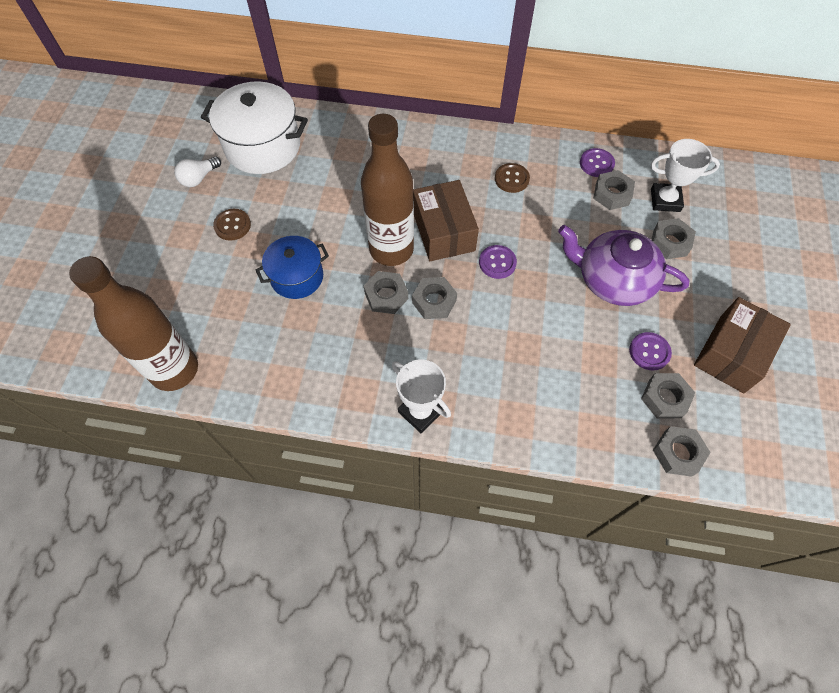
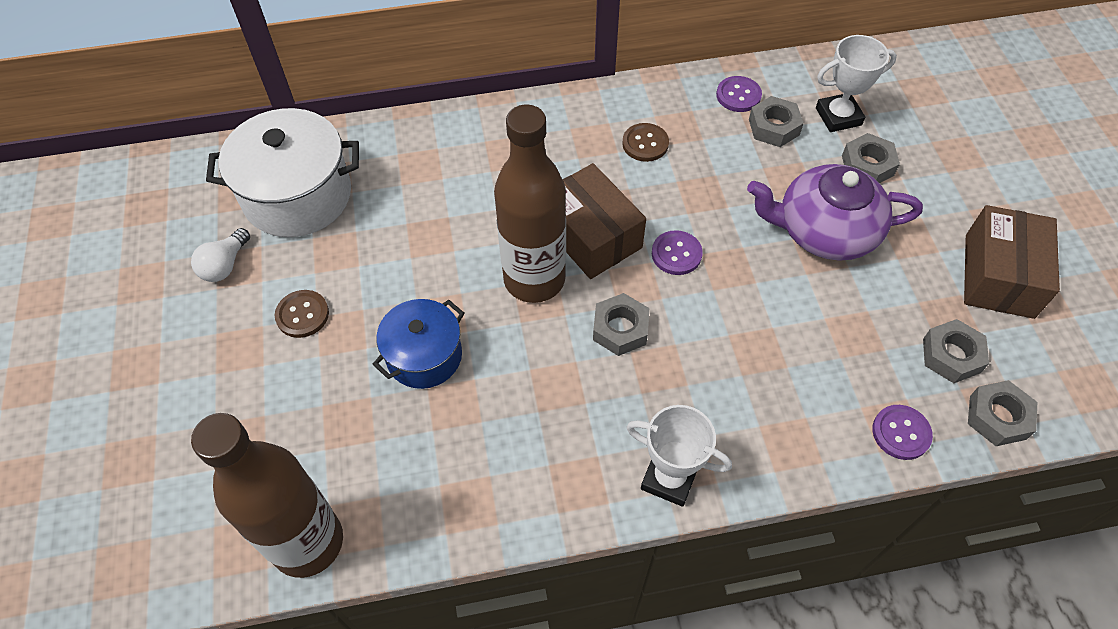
camera: 20 degrees left, 5 degrees down
grey nut [364,271,408,314] -> none
purple button [629,332,672,371] -> purple button moved to [872,405,933,460]

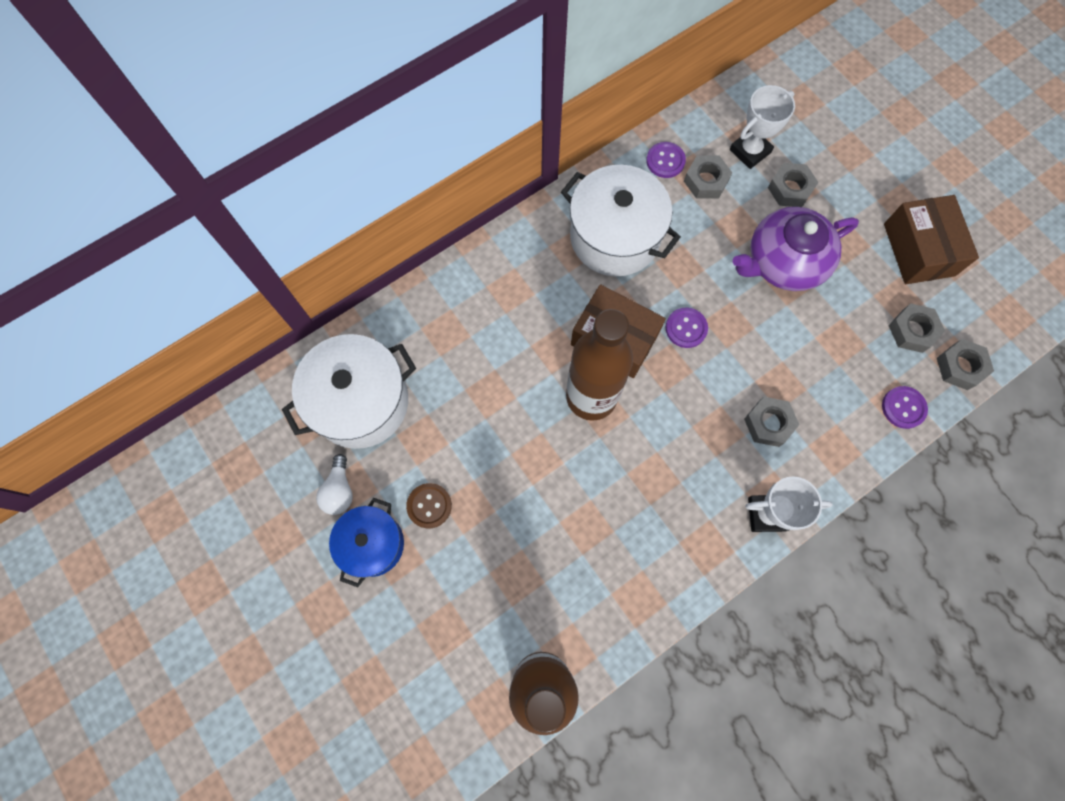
camera: 25 degrees left, 15 degrees up
blue pot [372,299,465,389] -> blue pot moved to [329,498,404,587]
grey nut [593,293,649,356] -> grey nut moved to [744,397,799,447]
brown button [622,123,669,162] -> white pot [561,165,681,276]

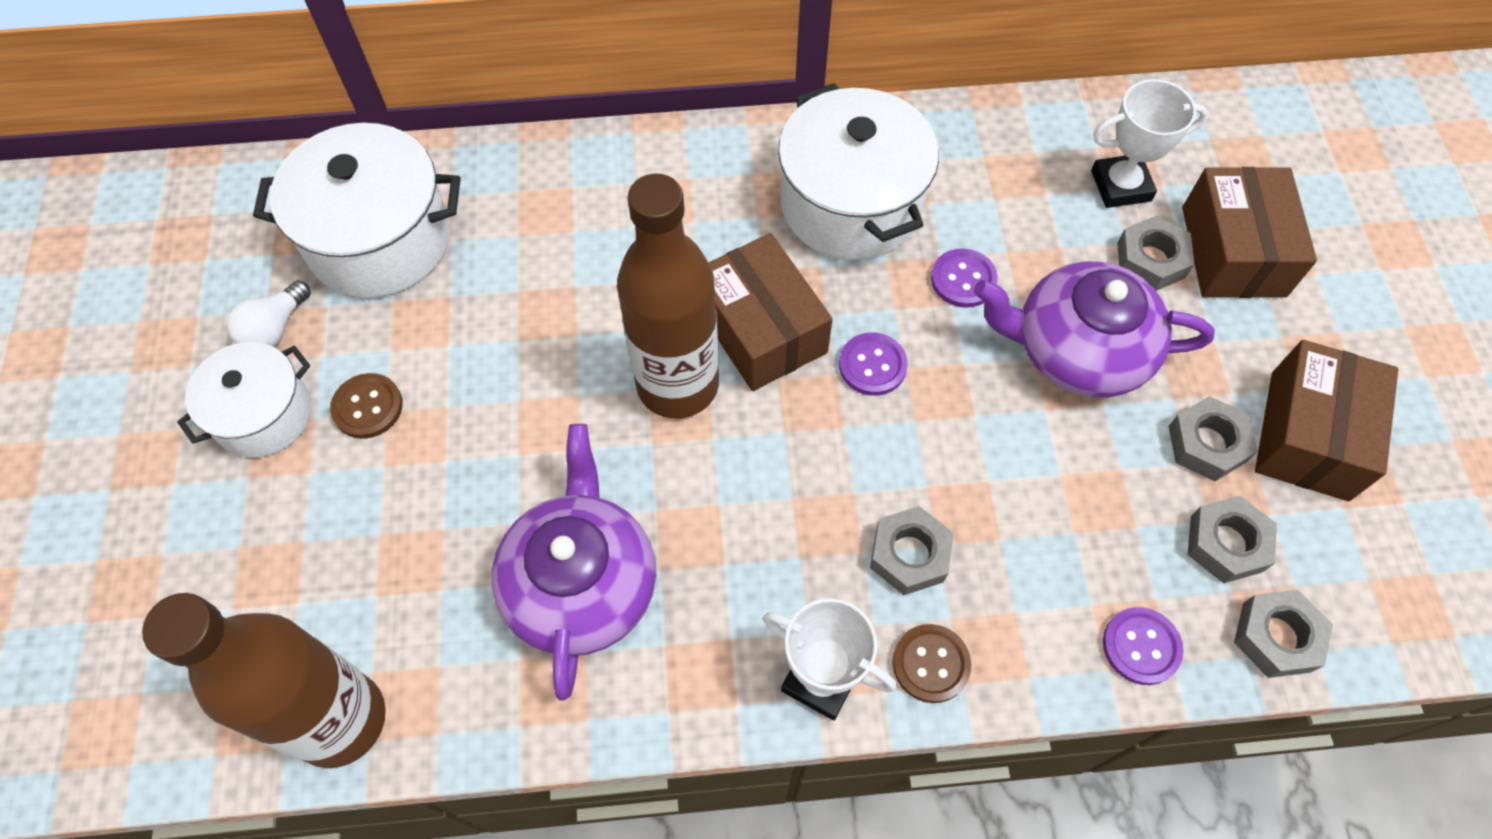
camera: 30 degrees right, 10 degrees down
blue pot [329,498,404,587] -> white pot [177,342,312,457]
purple button [646,142,686,178] -> purple button moved to [931,248,998,308]
grey nut [684,156,732,199] -> grey nut moved to [1169,396,1258,481]
none -> purple teapot [491,424,656,700]
none -> brown button [892,624,971,703]
none -> brown box [1182,167,1317,298]

